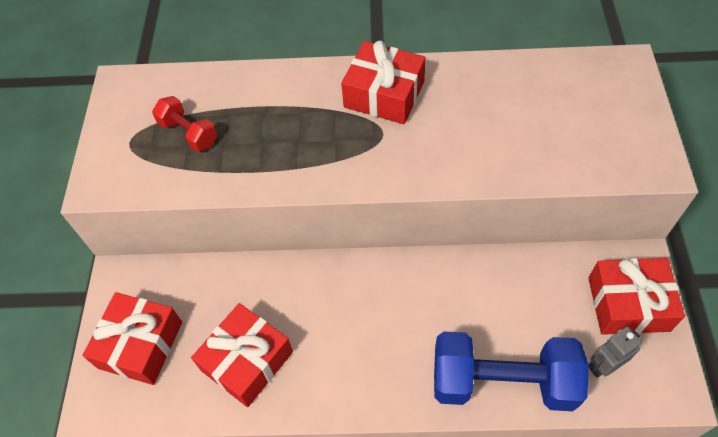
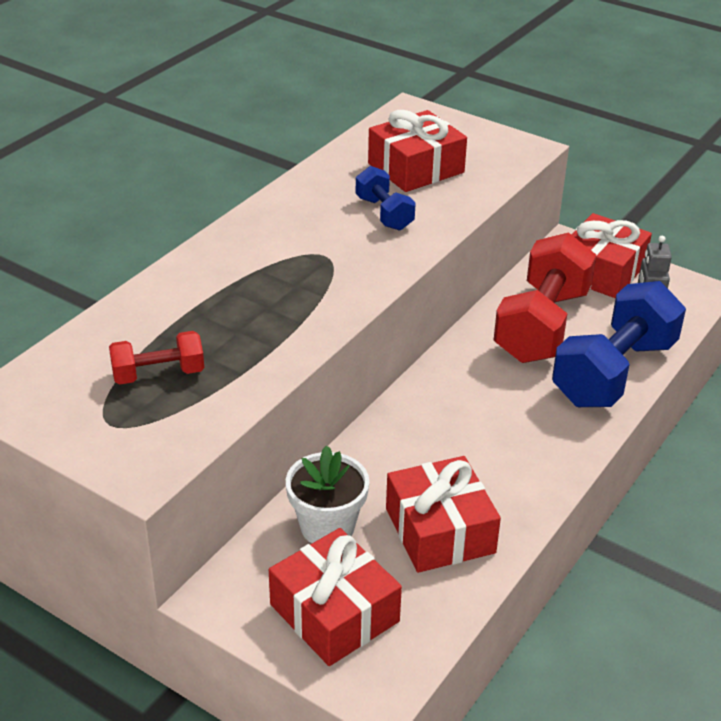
camera: 60 degrees left, 20 degrees down
red gift [341,40,426,124] -> red gift moved to [368,110,467,192]
none -> white flower pot [286,445,369,543]
none -> blue dumbbell [356,166,416,231]
none -> red dumbbell [494,232,597,363]

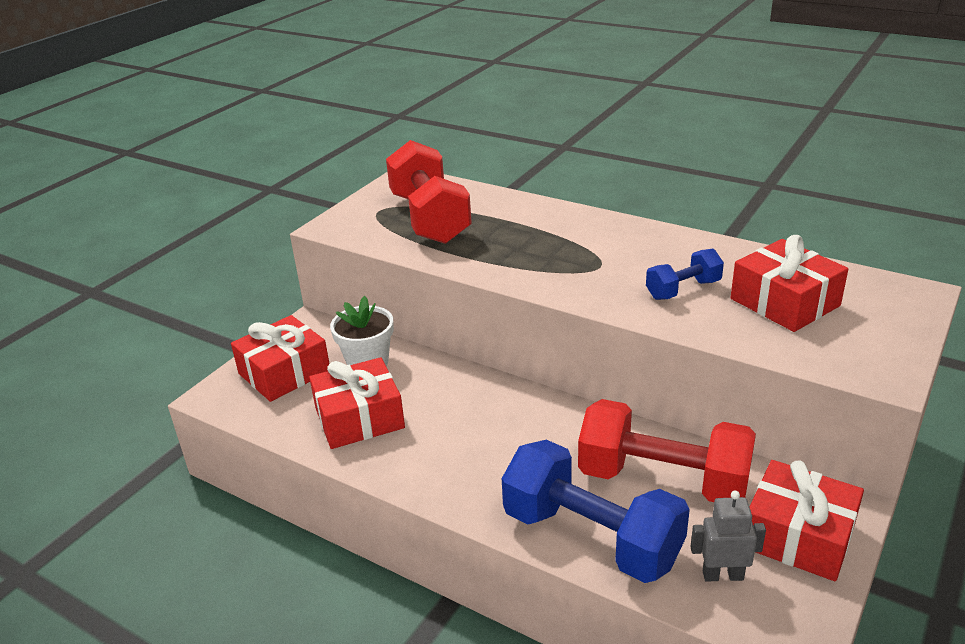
camera: 90 degrees right, 5 degrees down
red dumbbell [109,331,204,385] -> red dumbbell [386,140,472,244], size x1.98

